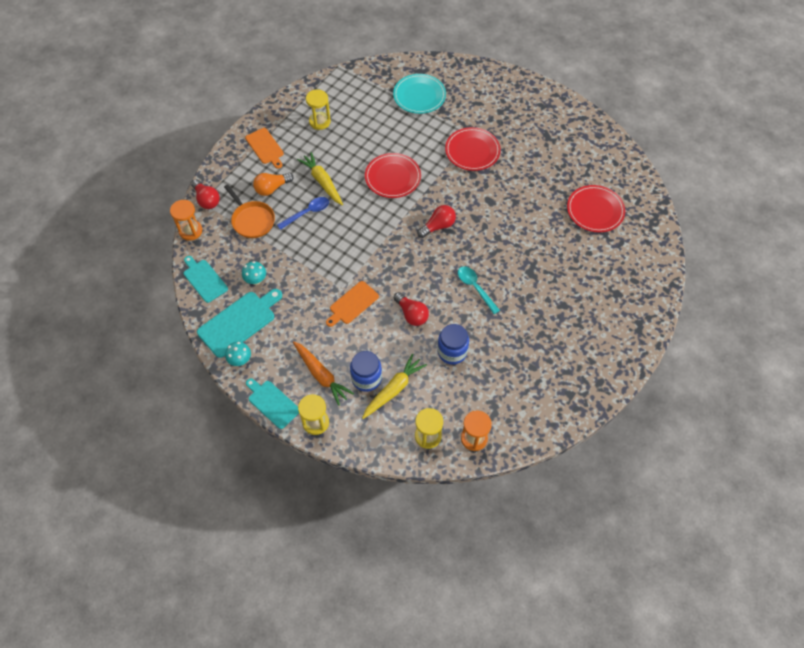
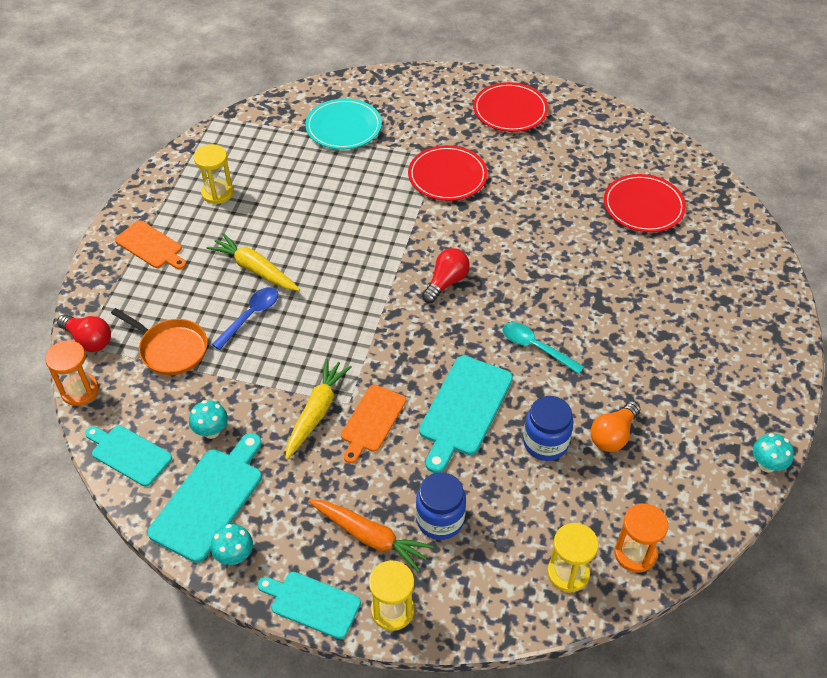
camera: 20 degrees left, 10 degrees down
orange light bulb [253,173,294,196] -> orange light bulb moved to [591,401,640,452]
yellow carrot [362,354,427,419] -> yellow carrot moved to [285,358,352,460]
red plate [365,153,421,198] -> red plate moved to [473,82,548,132]
red light bulb [394,292,429,326] -> turquoise cutting board [419,356,513,473]
none -> turquoise mushroom [753,433,794,473]

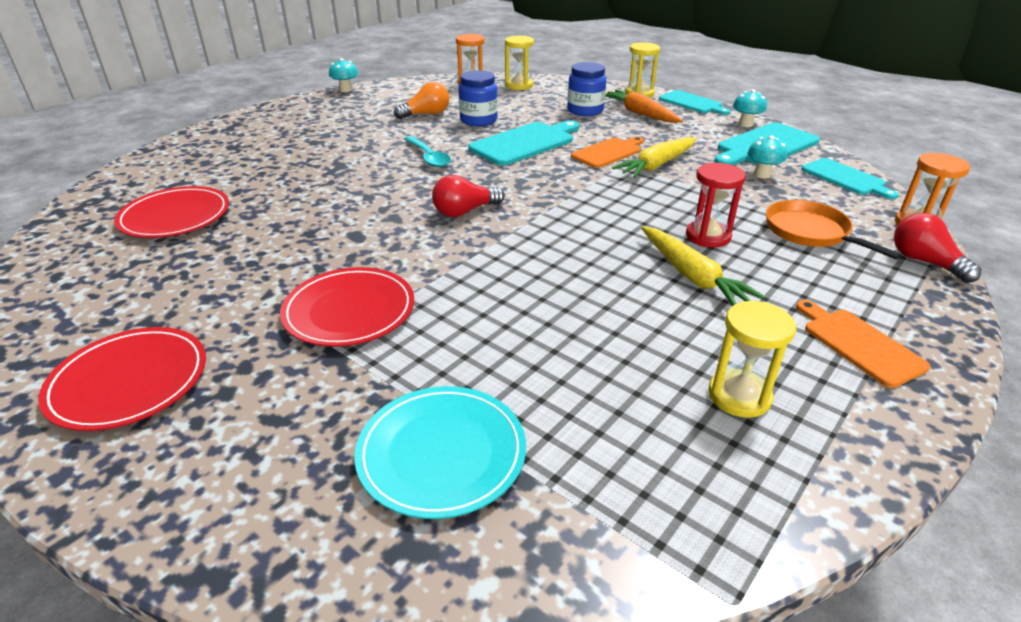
camera: 155 degrees left, 15 degrees down
blue spoon [212,287,278,350] -> red hourglass [686,163,746,247]

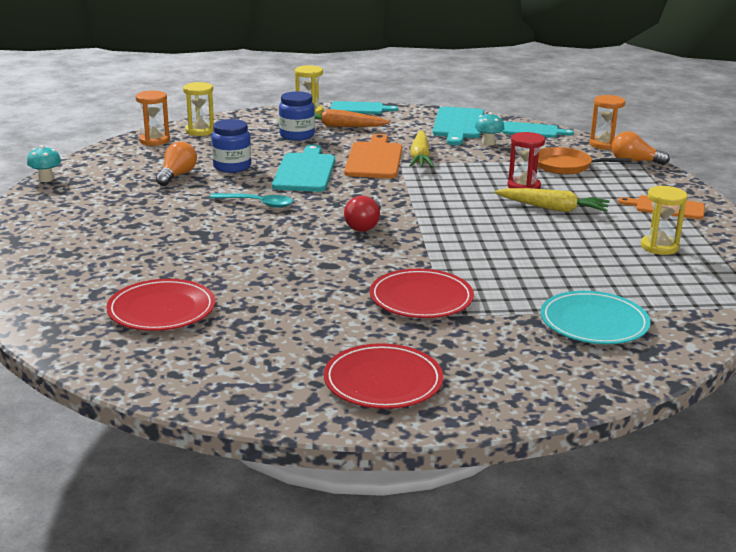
camera: 45 degrees left, 10 degrees down
orange cutting board [571,137,644,168] -> orange cutting board [344,134,402,178], size x1.51
turquoise mushroom [733,89,767,127] -> none
red light bulb [894,213,982,283] -> orange light bulb [612,131,670,165]

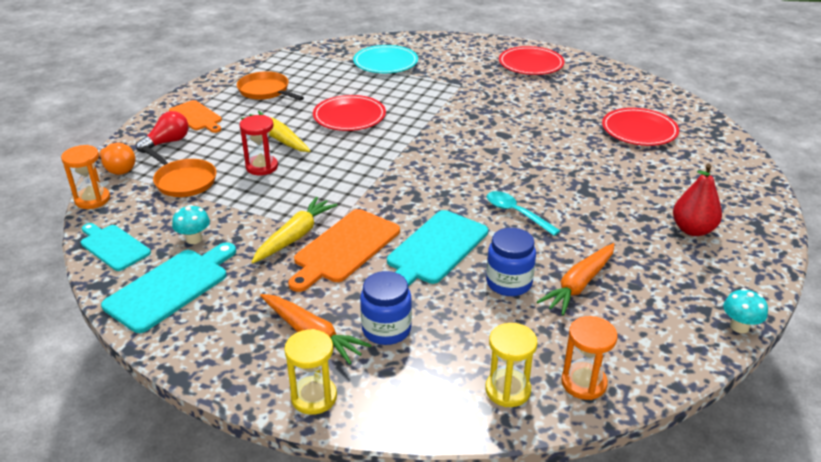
camera: 150 degrees left, 10 degrees up
orange light bulb [156,142,197,186] -> orange carrot [537,243,615,316]
turquoise cutting board [331,101,398,114] -> none
red light bulb [344,196,381,232] -> red light bulb moved to [136,111,188,153]
red plate [370,269,474,318] -> red plate moved to [313,95,386,131]
yellow hourglass [641,186,688,255] -> orange pan [237,71,304,101]
none -> red pear [673,164,722,236]

